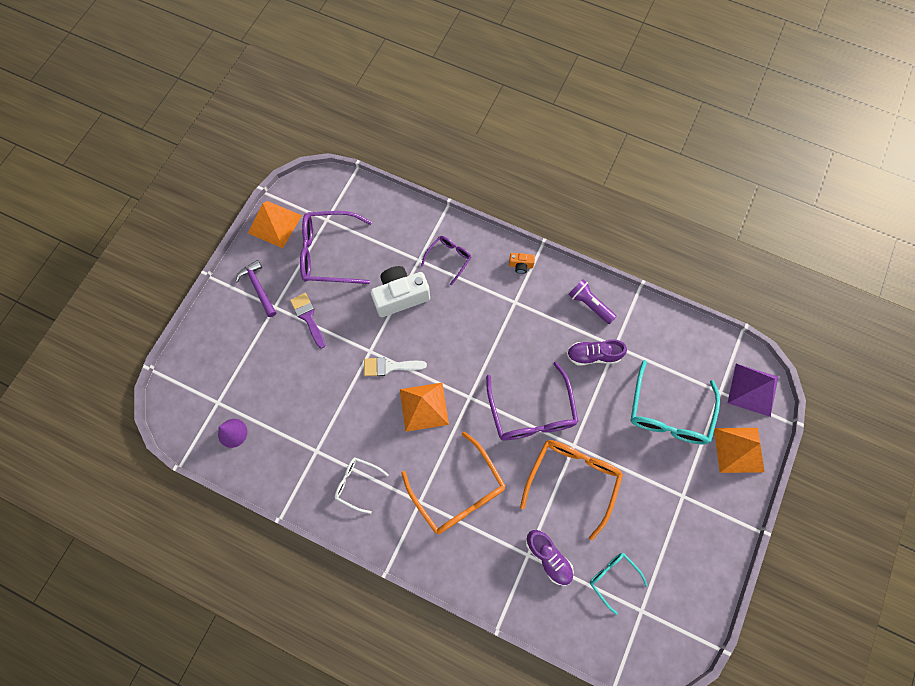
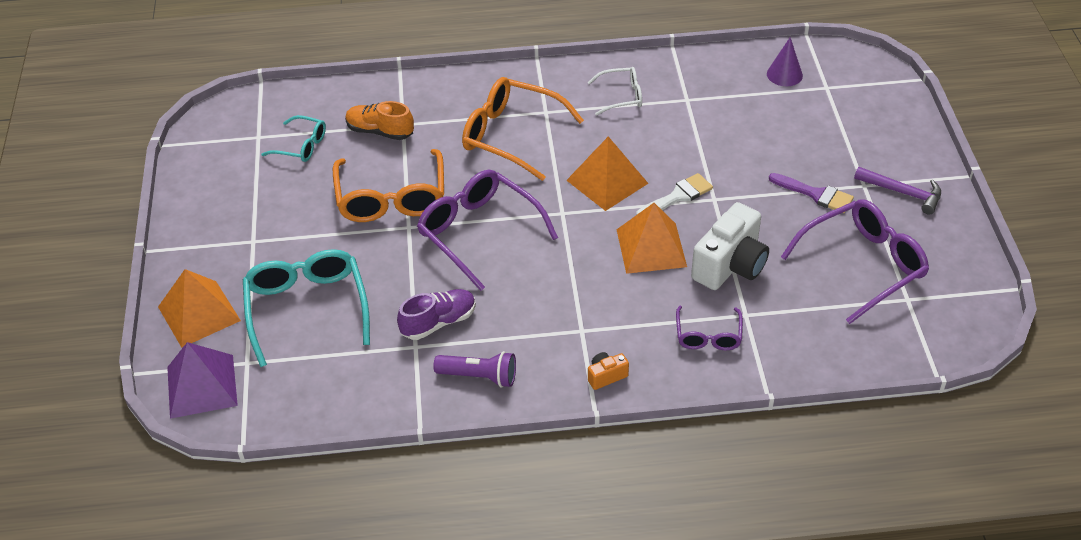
camera: 150 degrees right, 25 degrees down
orange pyramid [248,201,302,248] -> orange pyramid moved to [616,203,687,274]
purple shoe [526,530,574,586] -> orange shoe [345,101,414,140]

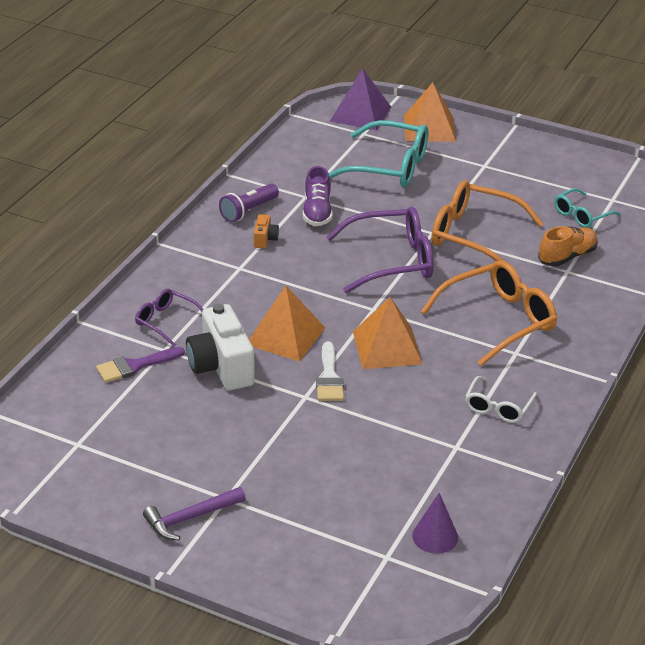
camera: 120 degrees right, 10 degrees down
orange camera [588,352,629,390] -> orange camera moved to [254,214,279,249]
purple brush [769,173,854,213] -> purple brush moved to [96,347,185,383]
purple glasses [781,199,929,324] -> none

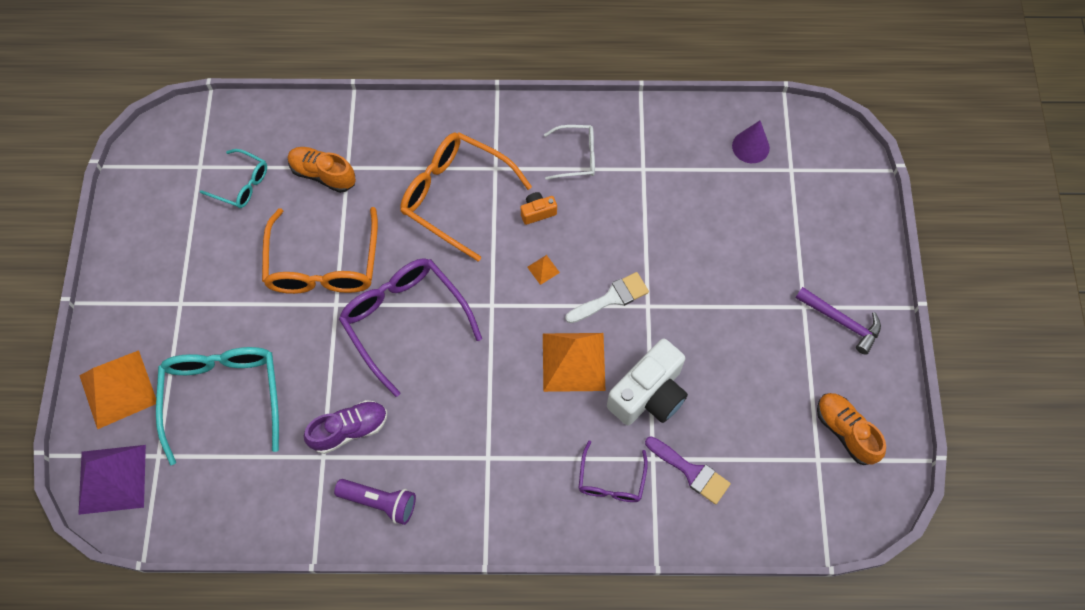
camera: 115 degrees left, 30 degrees up
orange camera [254,214,279,249] -> orange camera moved to [521,192,557,225]
orange pyramid [353,297,423,369] -> orange pyramid [527,255,560,285], size x0.40
none -> orange shoe [817,393,886,465]

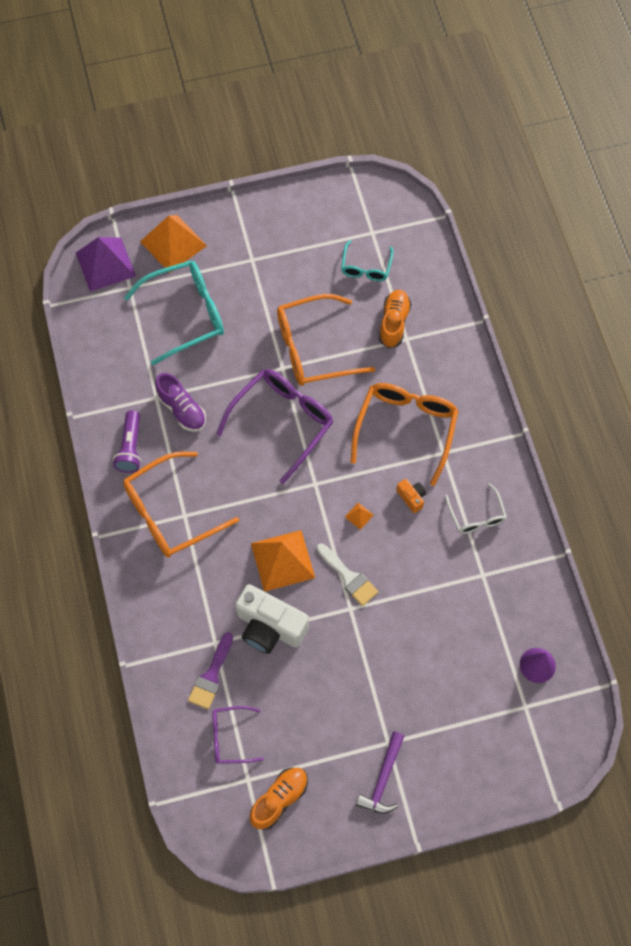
camera: 75 degrees right, 0 degrees up
purple glasses [578,441,648,502] -> purple glasses moved to [212,706,264,764]
none -> orange glasses [123,451,239,557]

